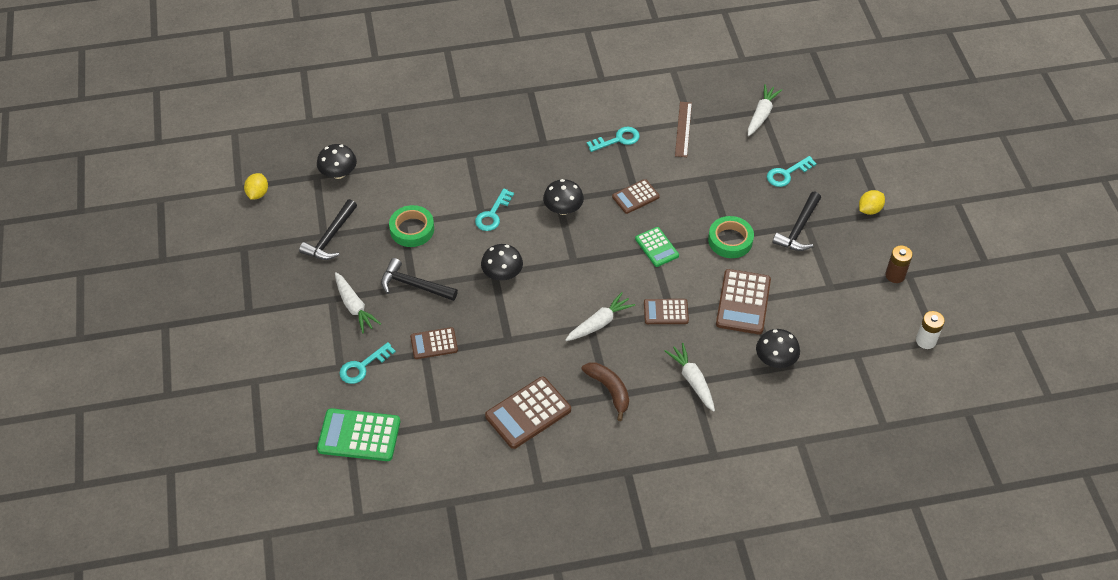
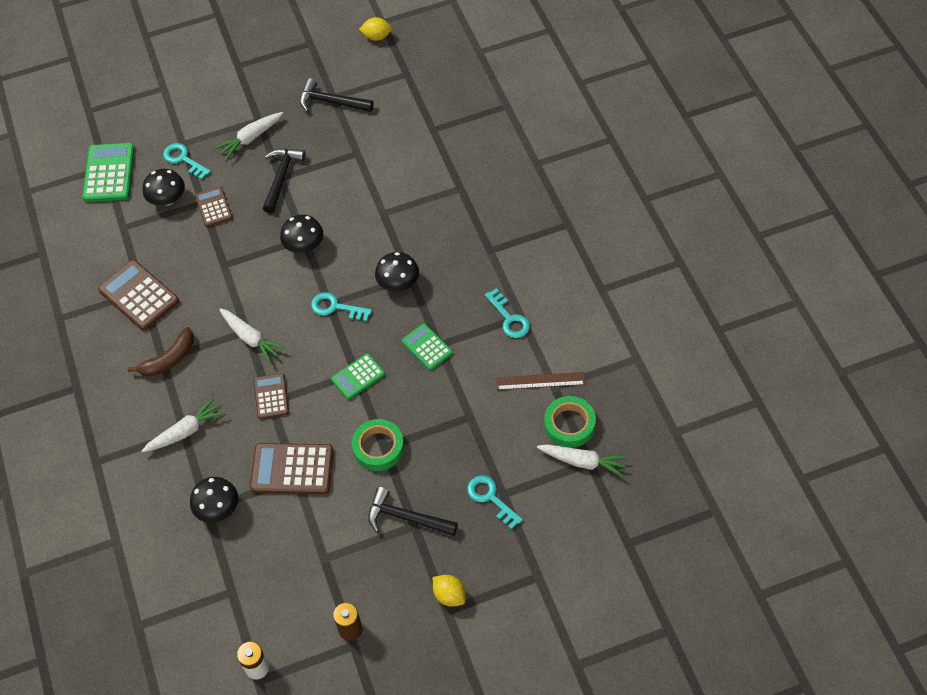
camera: 85 degrees right, 5 degrees up
black mushroom [317,144,357,179] -> black mushroom moved to [143,169,185,206]
green tape [389,205,434,247] -> green tape moved to [544,396,596,448]
turquoise key [475,188,514,231] -> turquoise key moved to [311,292,372,322]
brown calculator [612,179,660,214] -> green calculator [402,324,453,370]

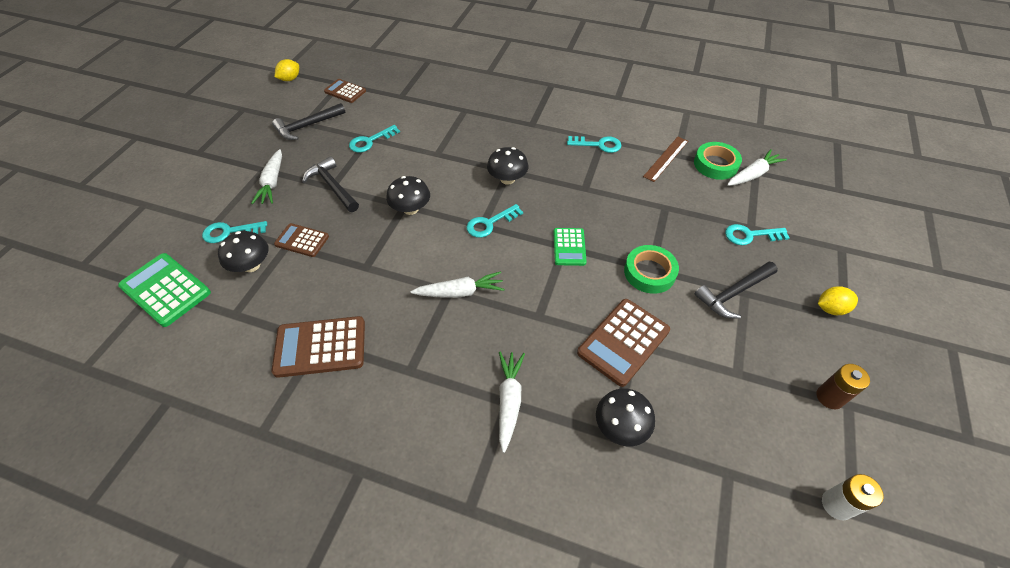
camera: 55 degrees left, 5 degrees down
brown banana [127,327,194,376] -> none
brown calculator [254,373,289,419] -> brown calculator moved to [324,79,366,103]
green calculator [402,324,453,370] -> none
none -> turquoise key [349,125,400,152]

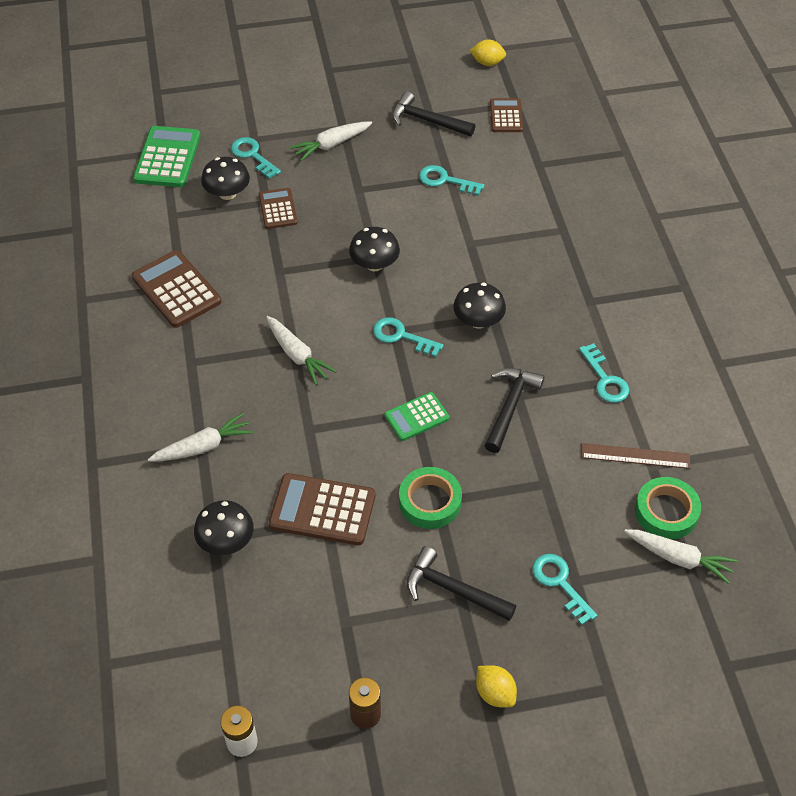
camera: 60 degrees right, 0 degrees up
black hammer [302,156,359,212] -> black hammer moved to [484,368,545,453]

